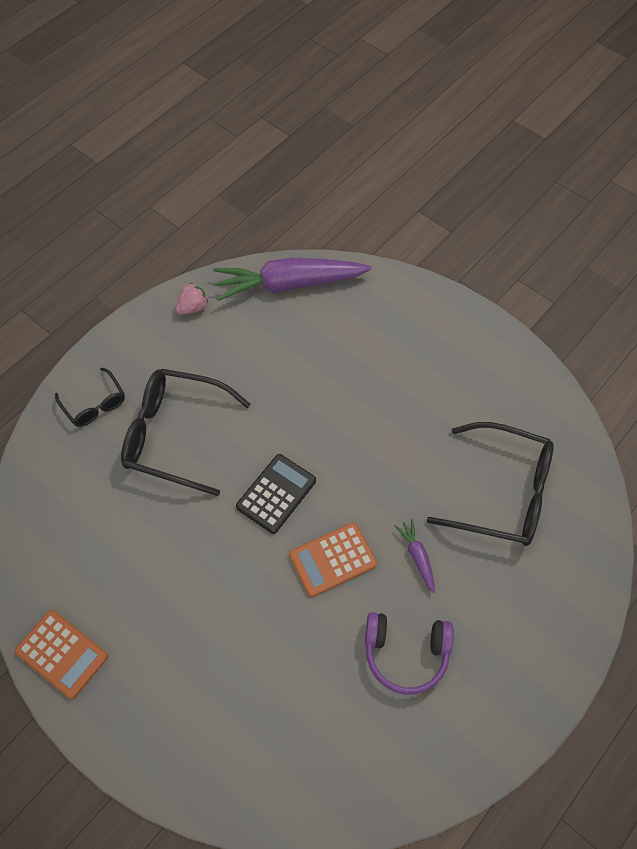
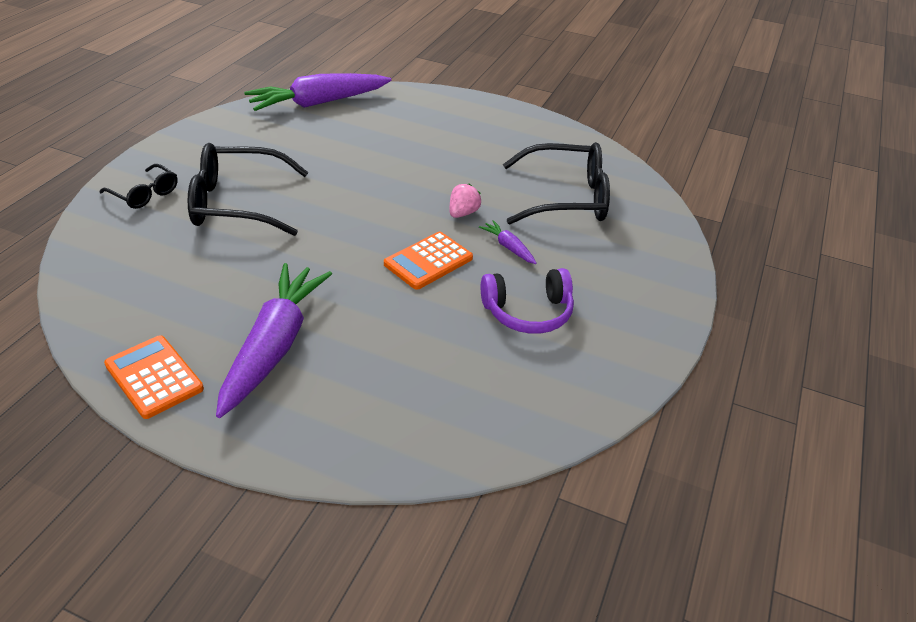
camera: 20 degrees left, 20 degrees down
orange calculator [15,610,108,699] -> orange calculator turned 150 degrees counterclockwise [104,335,204,419]
pink strawberry [175,283,208,315] -> pink strawberry moved to [449,184,481,218]
black calculator [236,454,316,534] -> none
none -> purple carrot [216,263,332,418]

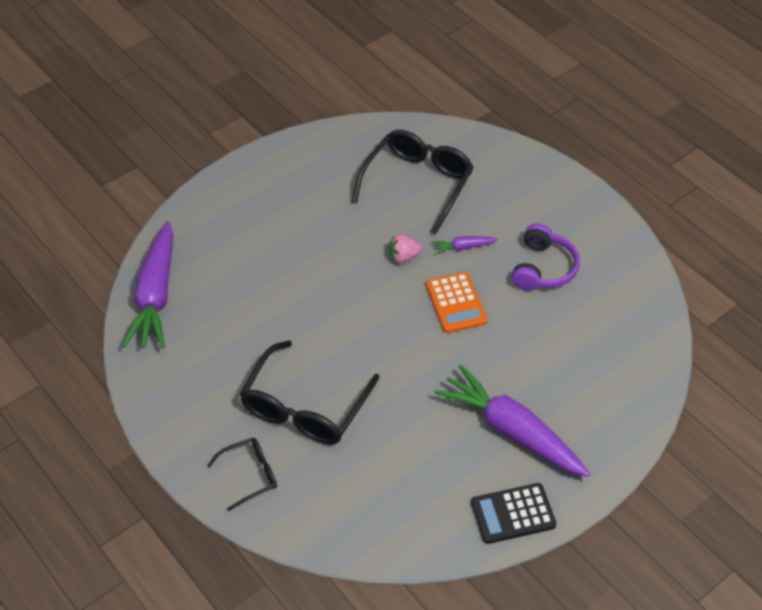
camera: 60 degrees left, 10 degrees up
orange calculator [104,335,204,419] -> black calculator [471,483,556,544]
pink strawberry [449,184,481,218] -> pink strawberry turned 75 degrees counterclockwise [389,235,422,263]

